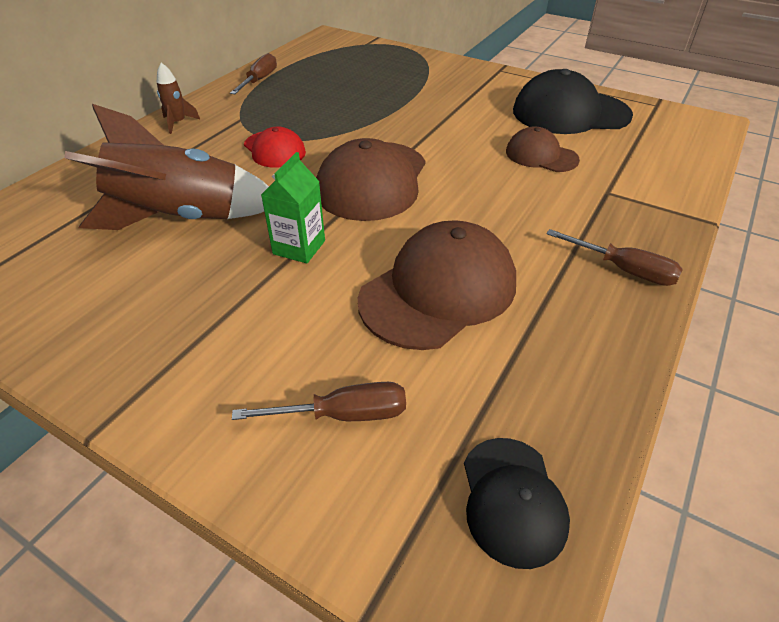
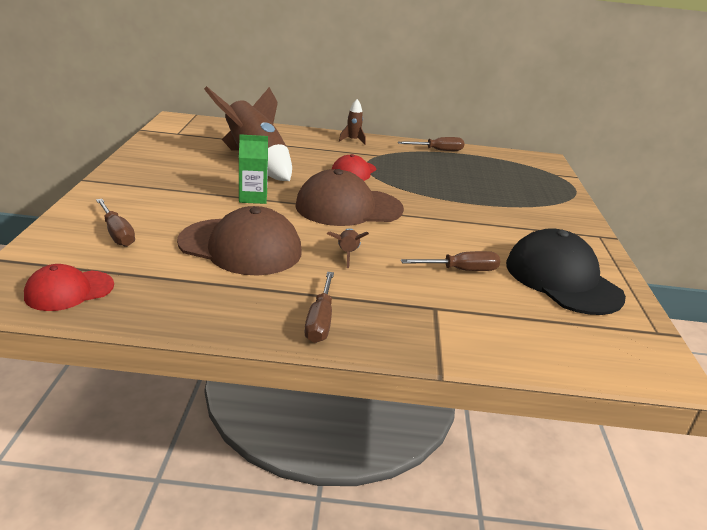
camera: 60 degrees right, 15 degrees down
black cap [464,438,570,569] -> red cap [24,264,114,311]
brown cap [506,126,580,172] -> brown screwdriver [401,251,500,271]
none -> brown rocket [327,228,369,268]

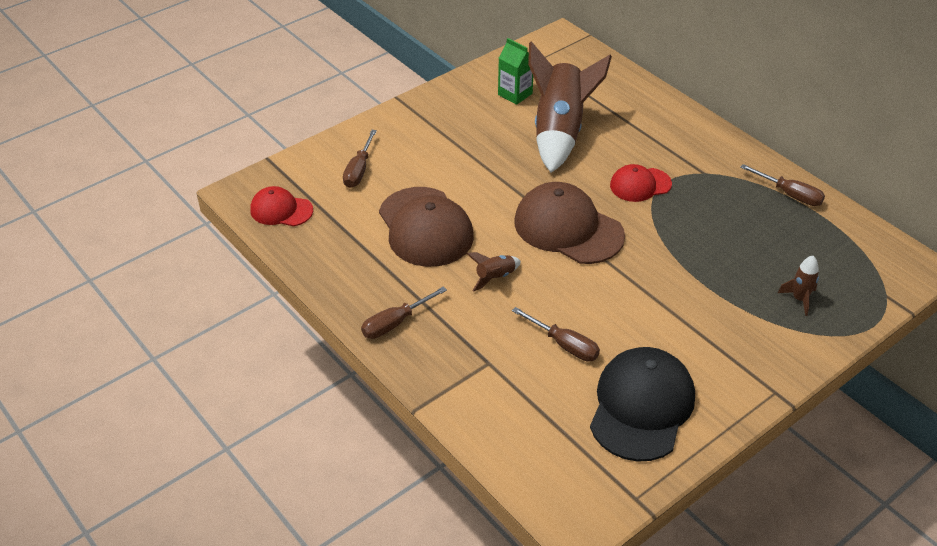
camera: 50 degrees right, 15 degrees up
green carton [239,134,268,204] -> green carton moved to [498,38,533,105]
brown rocket [339,99,366,145] -> brown rocket moved to [778,256,819,316]

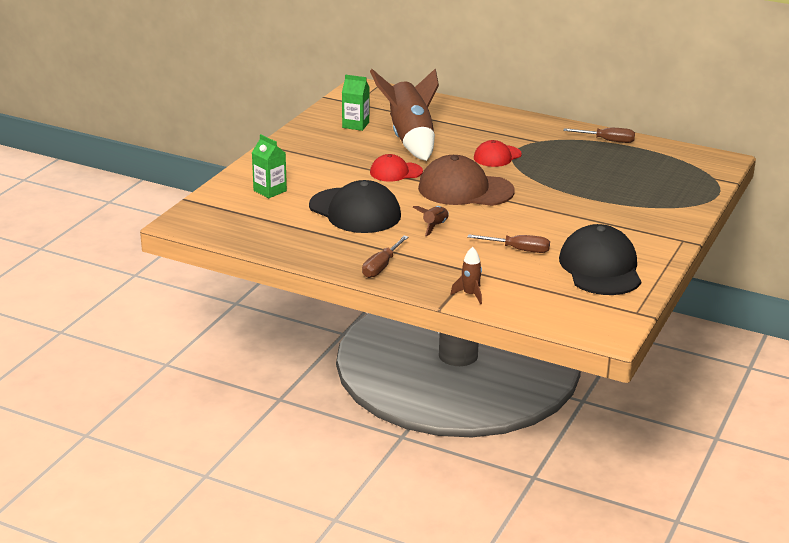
camera: 25 degrees left, 15 degrees down
red cap [250,186,313,226] -> red cap moved to [370,154,423,181]
brown screwdriver [343,130,377,188] -> green carton [252,134,287,198]
brown cap [379,187,474,267] -> black cap [309,180,401,233]
brown rocket [778,256,819,316] -> brown rocket moved to [450,247,482,304]

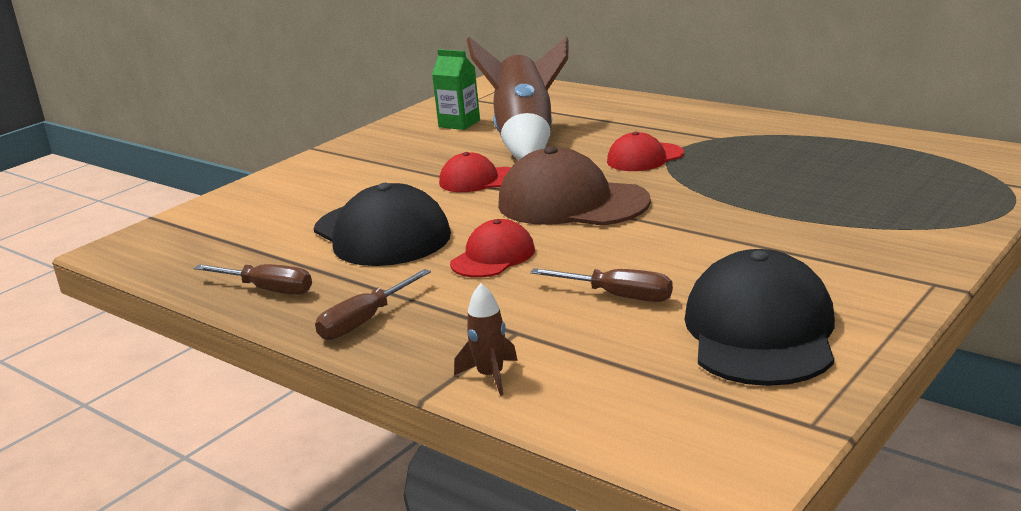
camera: 15 degrees right, 5 degrees down
green carton [252,134,287,198] -> none
brown rocket [413,206,449,236] -> red cap [450,219,535,278]
brown screwdriver [563,128,635,143] -> brown screwdriver moved to [194,264,312,295]

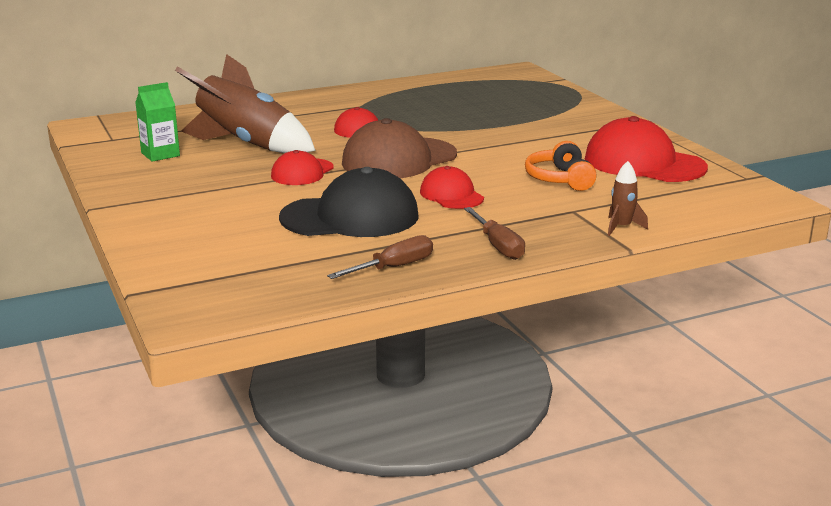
camera: 65 degrees left, 0 degrees up
brown screwdriver [530,268,673,302] -> orange headphones [525,141,597,191]
black cap [684,249,835,386] -> red cap [585,116,708,182]

